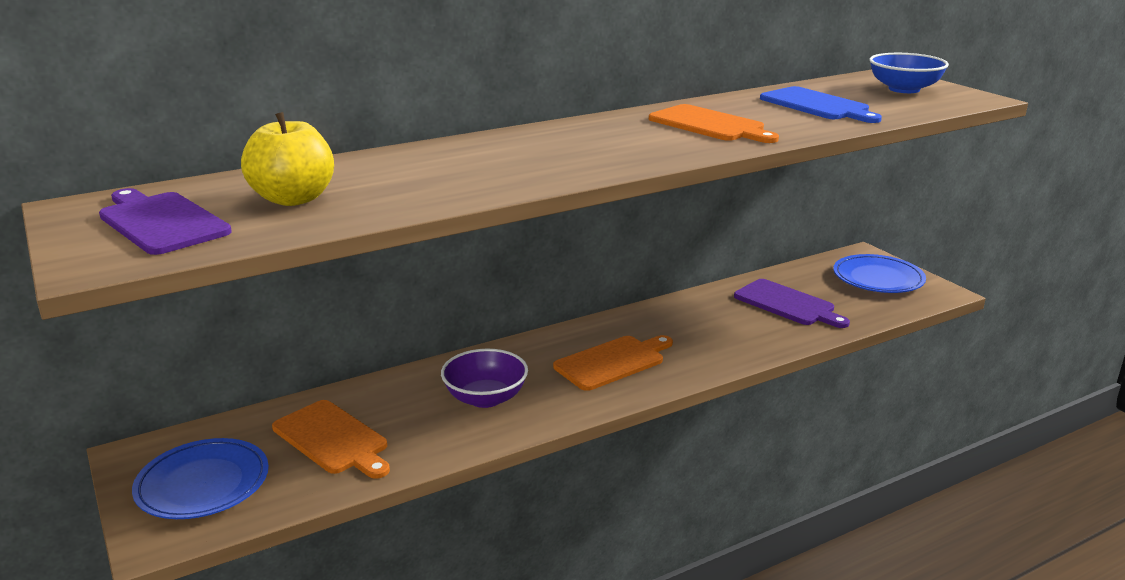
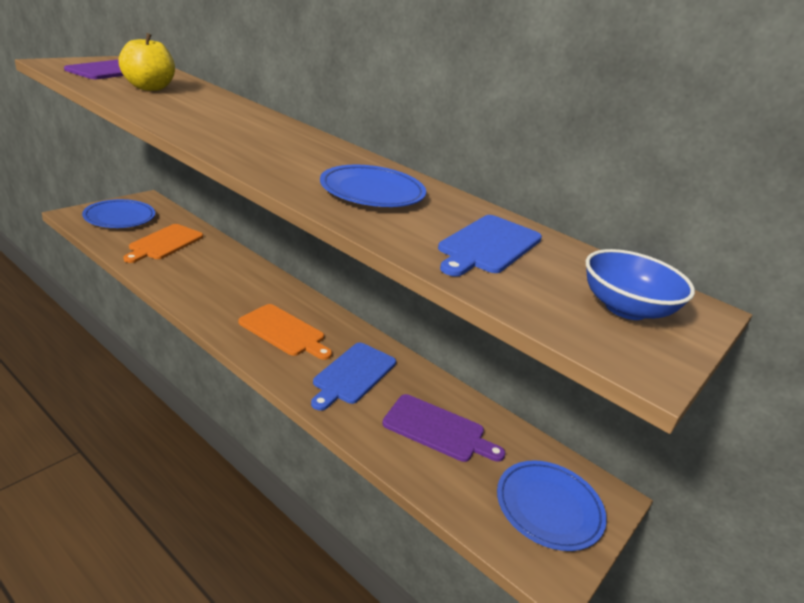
camera: 65 degrees right, 5 degrees up
purple bowl [441,349,528,408] -> none
orange cutting board [649,104,779,143] -> blue plate [320,165,426,207]
purple cutting board [734,279,850,328] -> purple cutting board turned 90 degrees counterclockwise [382,394,506,462]
none -> blue cutting board [311,343,396,411]

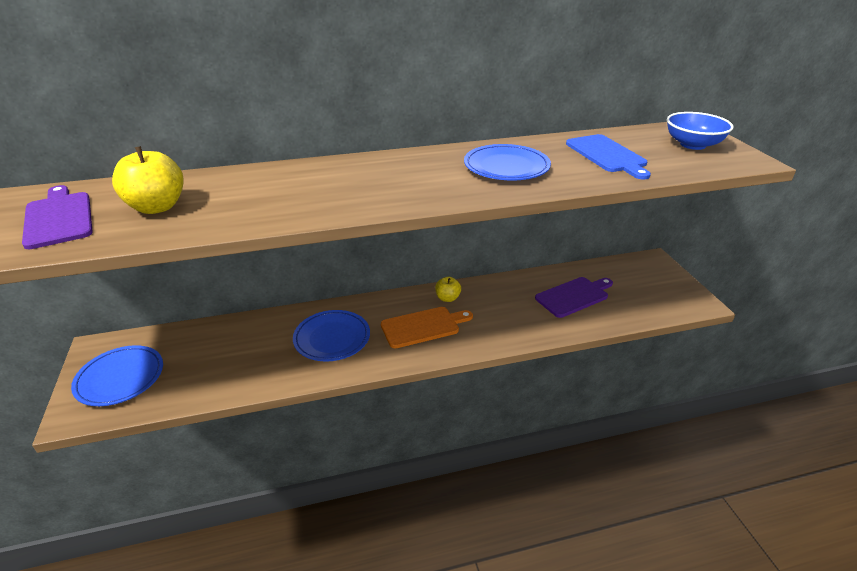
camera: 50 degrees left, 5 degrees up
orange cutting board [123,224,203,263] -> none
blue cutting board [311,343,396,411] -> none
blue plate [497,460,607,551] -> blue plate moved to [293,310,370,362]
none -> yellow apple [435,277,461,302]

